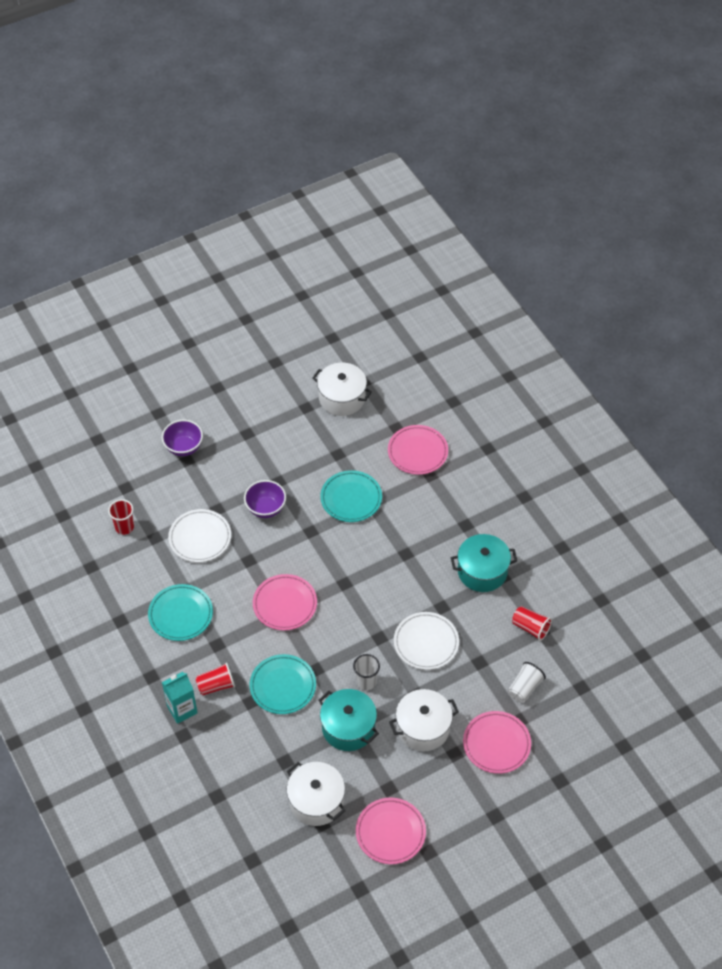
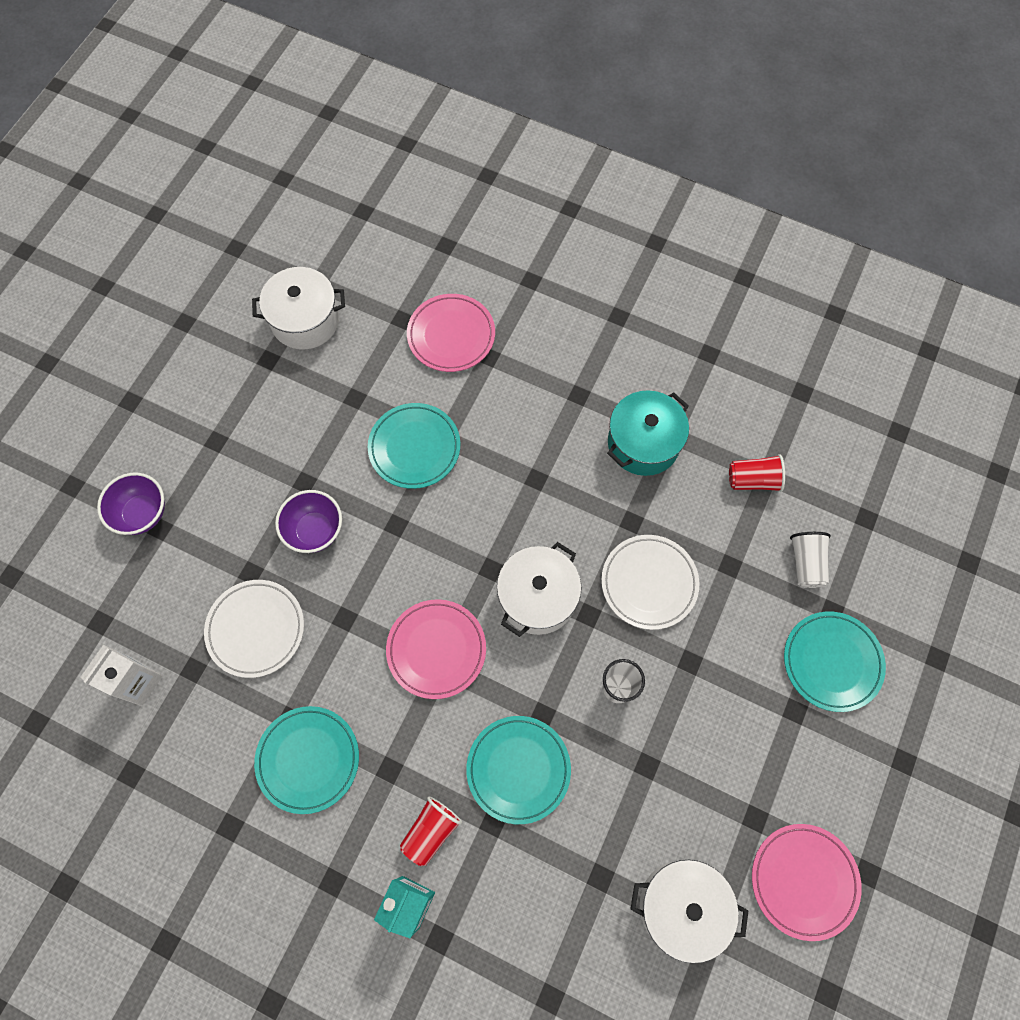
camera: 35 degrees left, 15 degrees up
red cup [108,499,134,535] -> white carton [81,645,162,706]
turquoise pot [319,689,379,751] -> none
white pot [389,689,459,751] -> white pot moved to [497,542,582,637]
pink plate [463,711,531,774] -> turquoise plate [784,611,886,712]

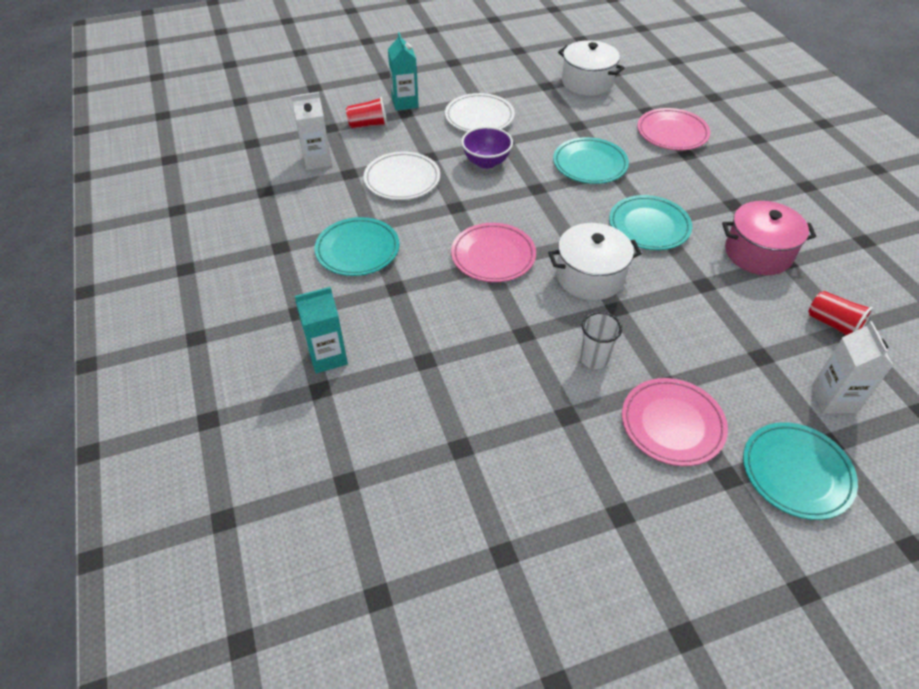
camera: 45 degrees right, 20 degrees down
purple bowl [97,473,165,535] -> turquoise carton [388,32,419,111]
red cup [400,797,462,866] -> red cup moved to [346,97,387,129]
turquoise plate [466,716,571,824] -> turquoise plate moved to [609,195,692,250]
white plate [601,535,699,630] -> white plate moved to [445,93,515,132]
turquoise pot [607,390,689,476] -> pink pot [722,201,816,275]
white pot [630,860,749,963] -> none
pink plate [752,824,862,941] -> pink plate moved to [622,378,728,466]
white cup [790,532,831,588] -> white carton [811,321,894,414]

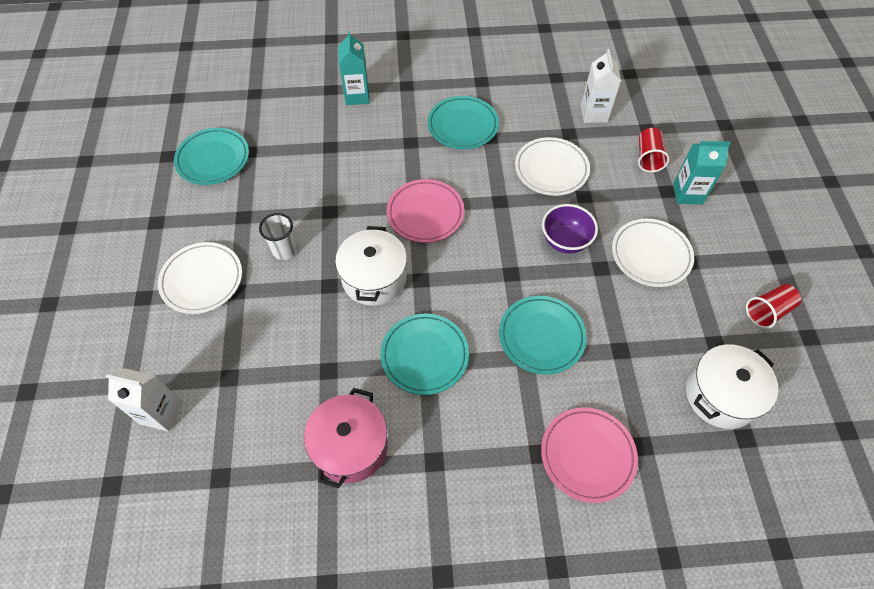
camera: 105 degrees right, 10 degrees up
pink plate [622,378,728,466] -> white plate [158,242,242,314]
turquoise plate [743,422,858,520] -> turquoise plate moved to [174,128,249,185]
red cup [808,291,873,335] -> red cup moved to [746,284,801,329]

